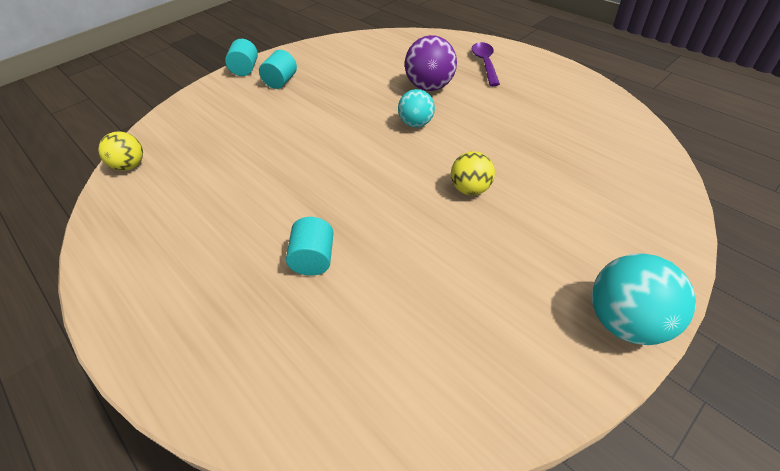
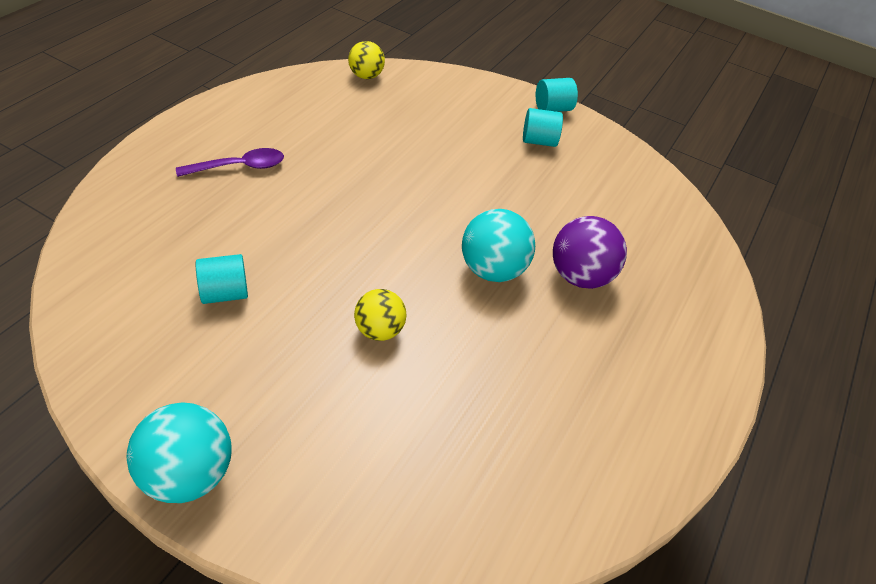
camera: 65 degrees right, 0 degrees up
turquoise cylinder [286,217,334,276] -> turquoise cylinder moved to [196,254,248,304]
turquoise ball [398,89,435,128] -> turquoise ball [462,209,535,282], size x1.53
purple spoon [472,42,500,86] -> purple spoon moved to [176,148,284,177]

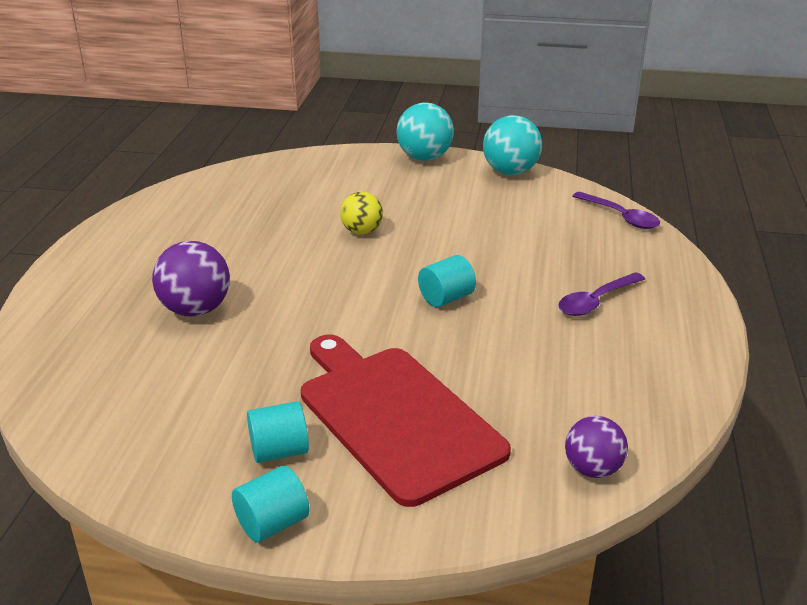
camera: 165 degrees right, 15 degrees down
turquoise cylinder [196,254,248,304] -> turquoise cylinder moved to [418,255,476,307]
yellow ball [348,41,385,79] -> purple ball [565,416,628,478]
turquoise ball [462,209,535,282] -> turquoise ball moved to [483,115,542,175]
none -> red cutting board [301,335,511,507]
none -> purple spoon [572,192,660,229]

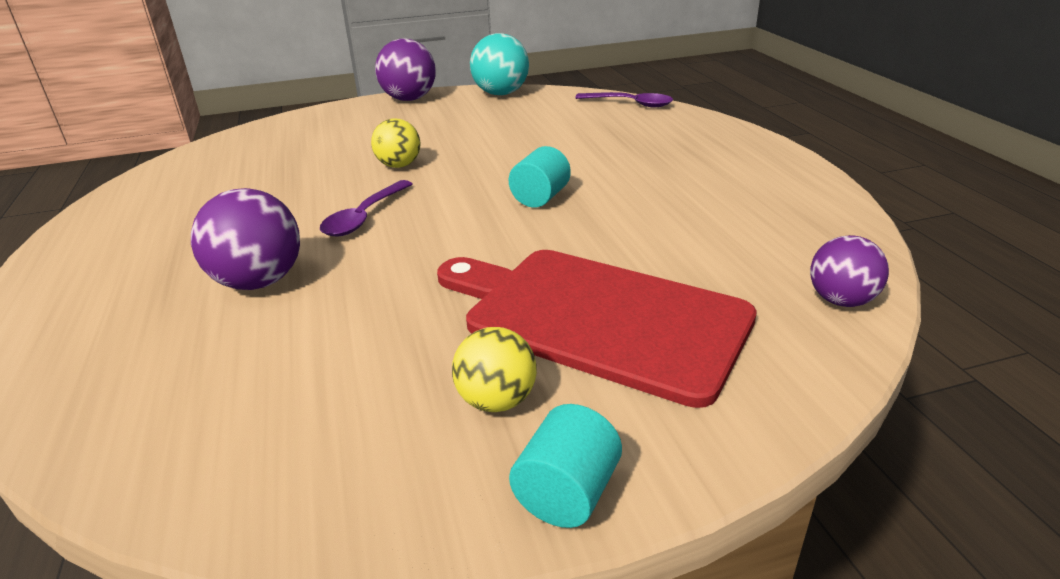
camera: 25 degrees left, 0 degrees up
turquoise cylinder [247,401,309,463] -> yellow ball [452,327,537,412]
turquoise ball [396,102,454,161] -> purple ball [375,38,436,101]
purple spoon [558,272,645,316] -> purple spoon moved to [320,180,413,236]

